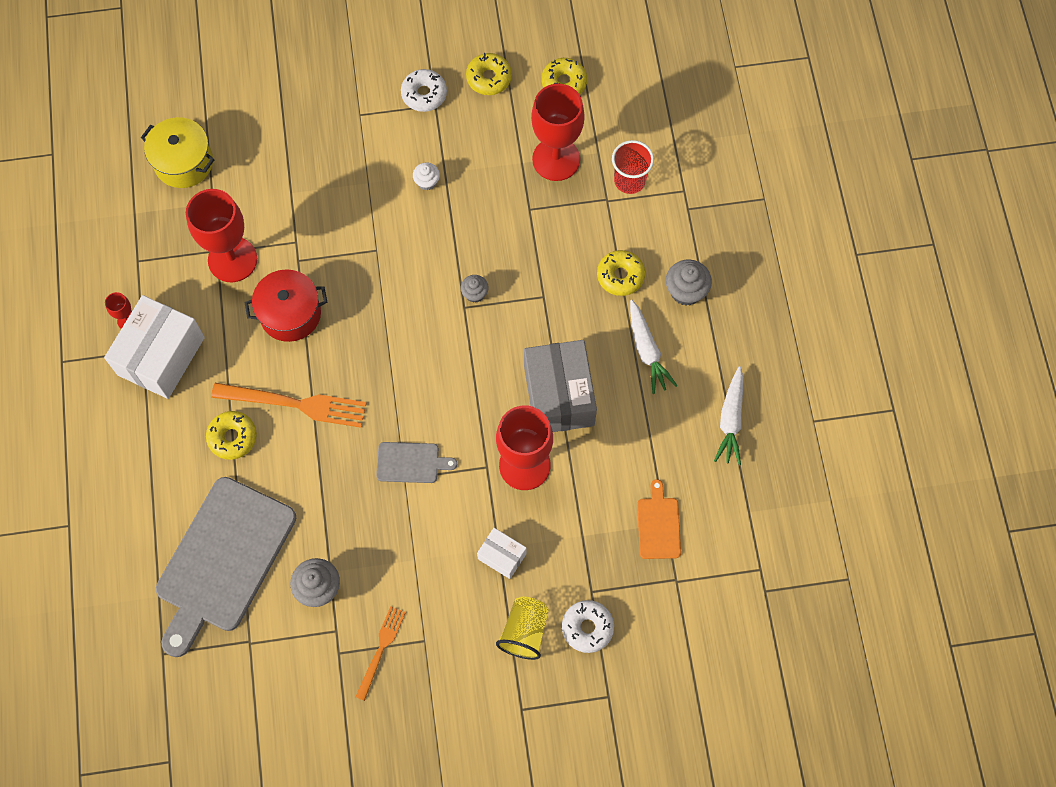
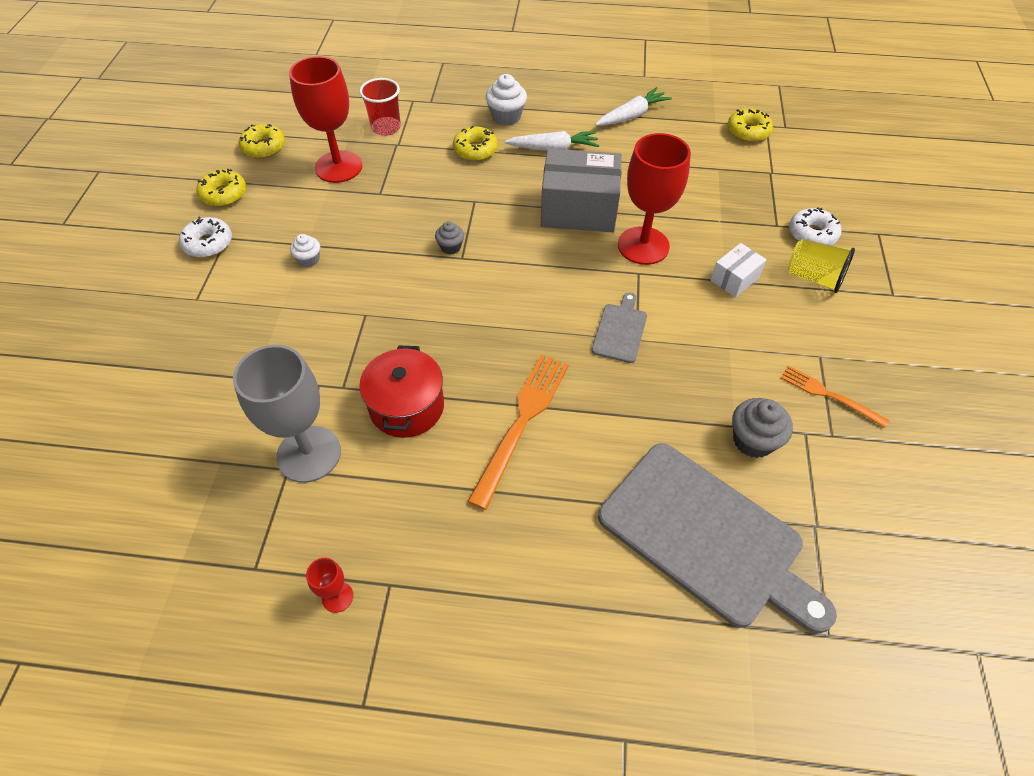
camera: 75 degrees left, 15 degrees down
white box [104,295,205,399] -> none
yellow pot [141,117,215,188] -> none
red goblet [186,189,257,282] -> grey goblet [233,345,341,483]
yellow donut [206,411,257,460] -> yellow donut moved to [727,109,773,142]
orange cutting board [637,479,681,559] -> none
grey cupcake [666,259,712,306] -> white cupcake [486,74,527,126]
white carrot [714,366,744,465] -> white carrot turned 60 degrees counterclockwise [595,87,672,126]

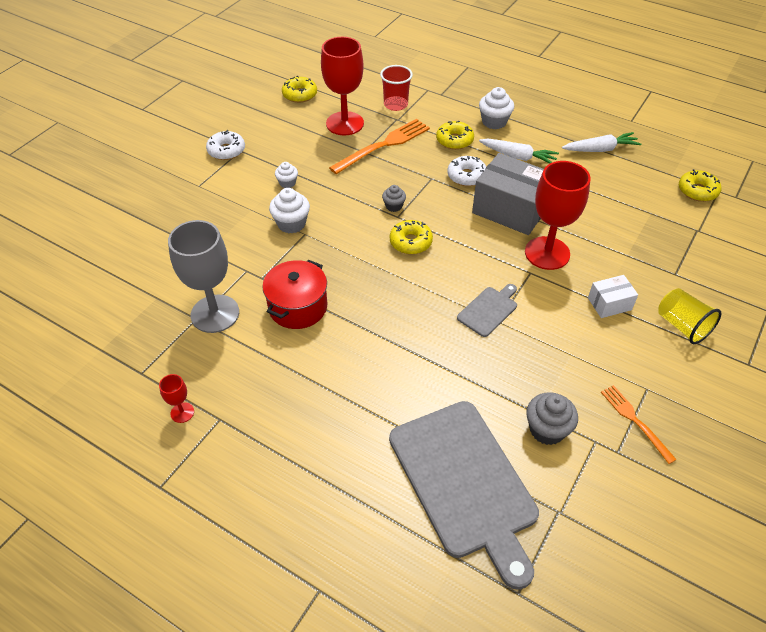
camera: 25 degrees right, 5 degrees down
yellow donut [196,169,246,207] -> yellow donut moved to [390,220,433,254]
orange fork [467,354,569,510] -> orange fork moved to [329,119,430,174]
white donut [789,207,841,246] -> white donut moved to [447,156,486,186]
none -> white cupcake [269,188,310,234]

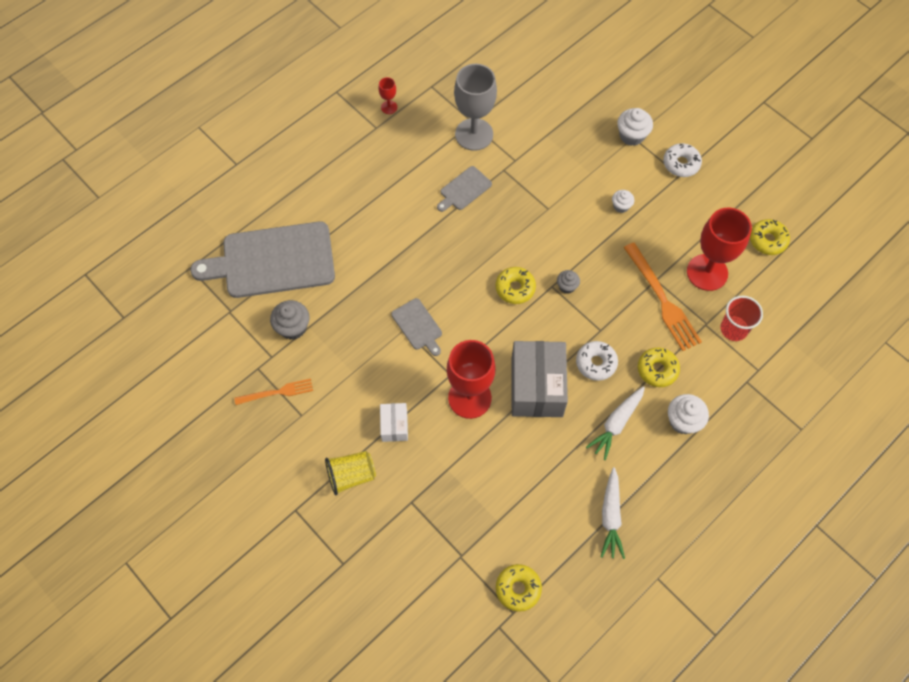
camera: 105 degrees right, 15 degrees up
red pot [262,260,327,329] -> grey cutting board [437,166,492,212]
white cupcake [269,188,310,234] -> white cupcake moved to [617,108,653,146]
grey box [472,153,544,235] -> grey box turned 45 degrees counterclockwise [511,341,568,417]

